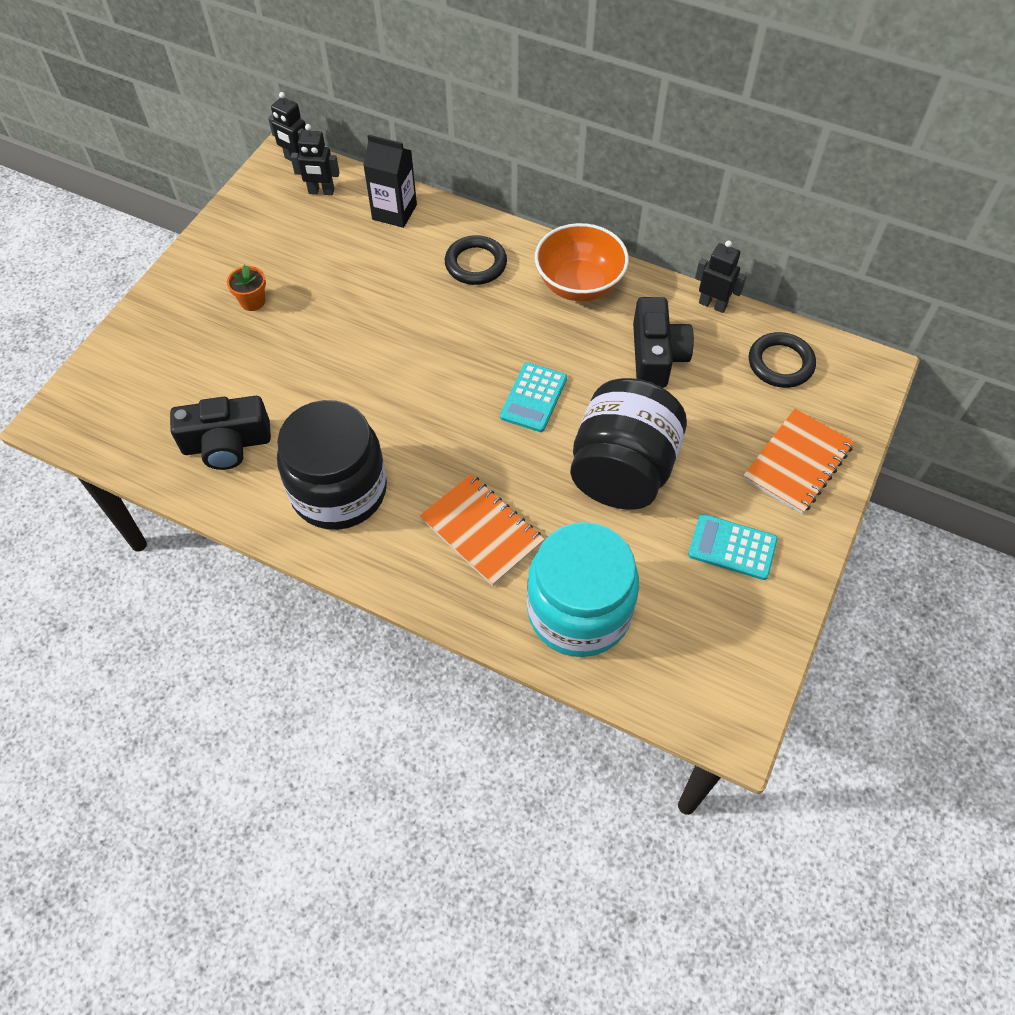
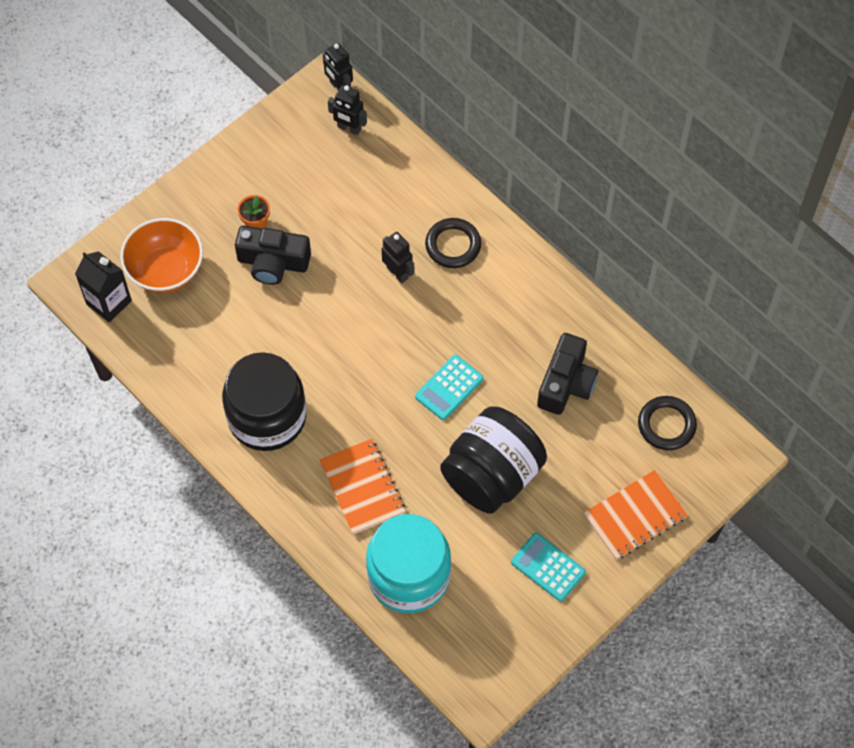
camera: 20 degrees right, 5 degrees up
black camera [170,396,271,470] -> black camera moved to [235,226,311,285]
black carton [363,134,417,228] -> black carton moved to [75,251,132,323]
orange bowl [535,223,629,301] -> orange bowl moved to [120,218,203,293]
black robot [695,240,747,313] -> black robot moved to [382,232,414,283]

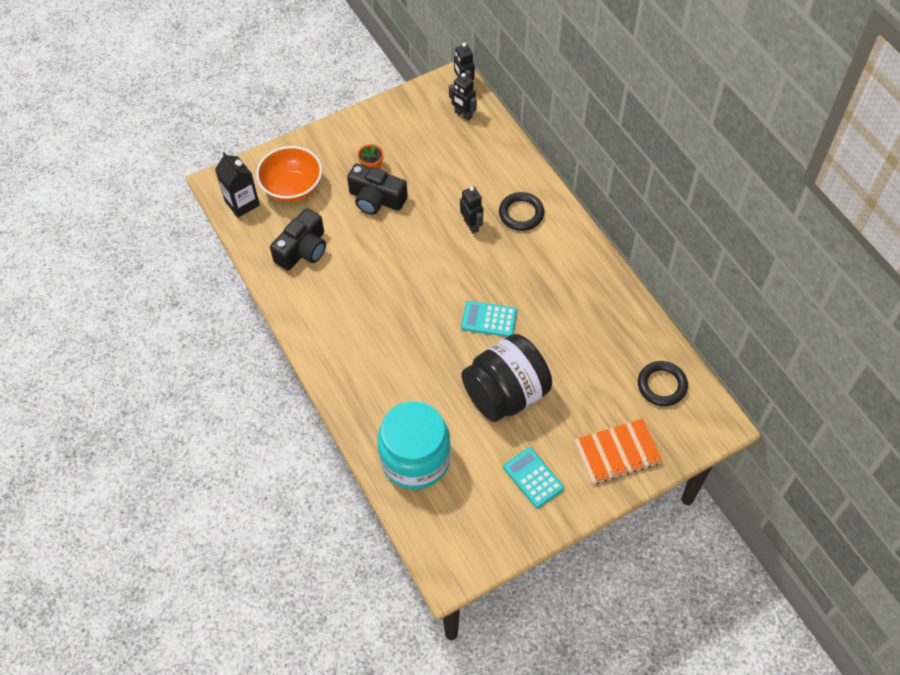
camera: 15 degrees right, 5 degrees down
black jar [222,352,306,451] -> none
orange notebook [319,438,406,535] -> none
turquoise calculator [415,355,484,420] -> turquoise calculator turned 45 degrees clockwise [461,301,517,337]
black camera [537,333,598,415] -> black camera moved to [270,208,326,270]

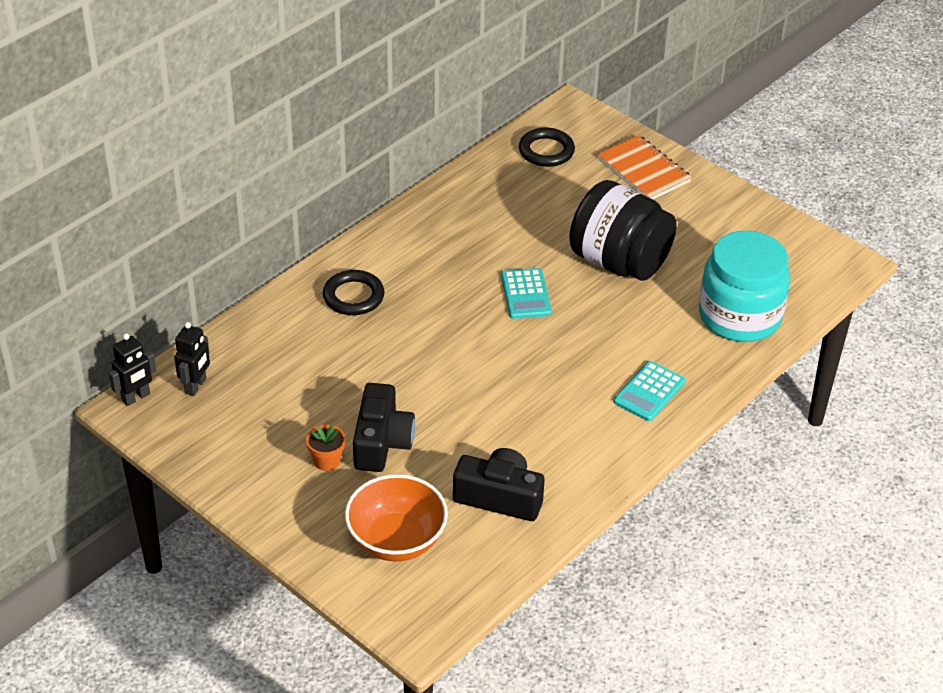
camera: 110 degrees left, 15 degrees down
black carton [215,152,260,217] -> none
black robot [460,186,483,234] -> none
turquoise calculator [503,447,564,508] -> turquoise calculator moved to [614,361,686,421]

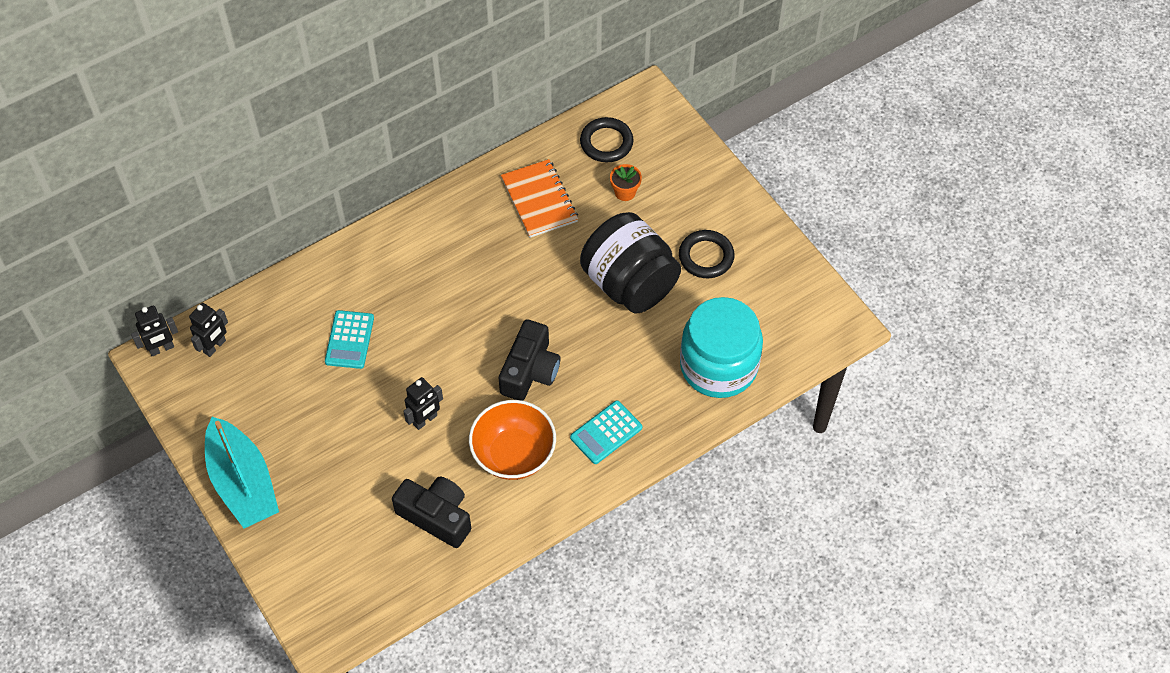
camera: 15 degrees right, 15 degrees up
orange flower pot [306,425,346,471] -> orange flower pot moved to [610,164,642,201]
black ring [323,270,385,315] -> black ring moved to [679,230,735,278]
orange bowl [345,474,448,561] -> orange bowl moved to [469,400,556,480]
black camera [353,383,415,472] -> black camera moved to [499,319,560,401]
turquoise calculator [501,268,552,319] -> turquoise calculator moved to [325,310,374,369]
orange notebook [597,135,692,199] -> orange notebook moved to [501,159,578,238]
none -> turquoise boat [205,417,279,528]
none -> black robot [403,377,443,430]

